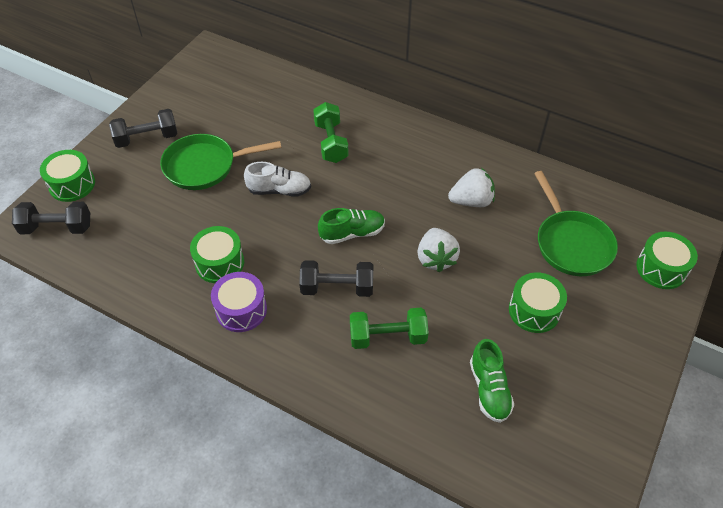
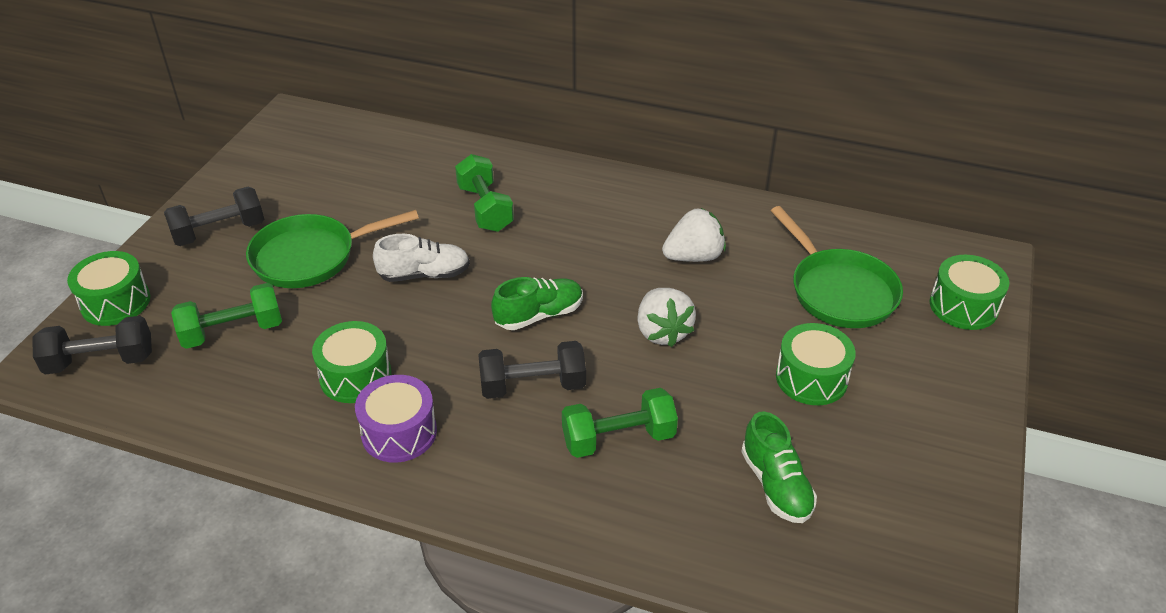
camera: 10 degrees left, 10 degrees down
none -> green dumbbell [171,283,282,349]

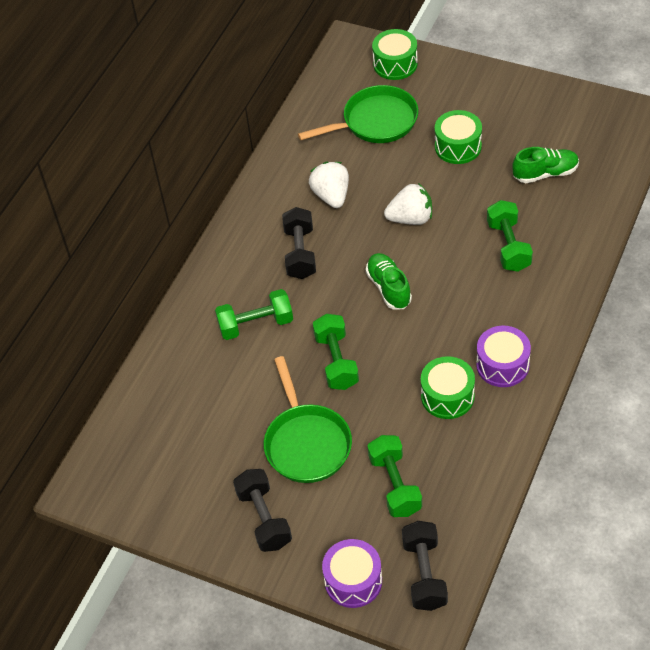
camera: 80 degrees left, 10 degrees up
green drum [67,251,150,326] -> purple drum [322,539,382,608]
white shoe [373,234,470,282] -> green dumbbell [313,314,359,390]
black dumbbell [478,341,586,399] -> black dumbbell moved to [282,207,316,279]

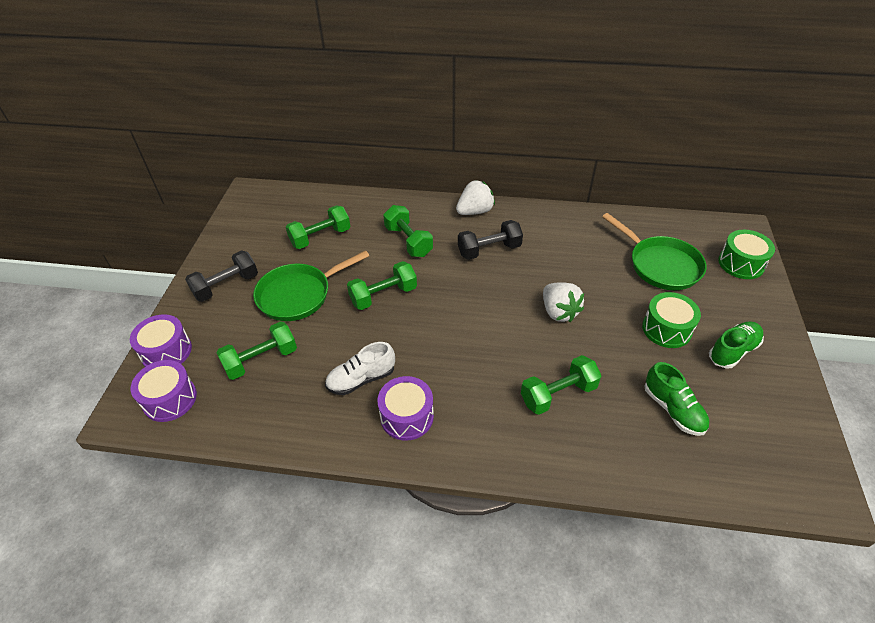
camera: 70 degrees right, 5 degrees down
white strawberry [309,162,349,208] -> white strawberry moved to [456,180,495,215]
green shoe [366,253,412,309] -> green shoe moved to [709,321,764,369]
black dumbbell [402,521,448,611] -> purple drum [130,360,197,422]
green drum [421,356,475,419] -> white shoe [325,342,395,395]
none -> green dumbbell [286,205,350,249]

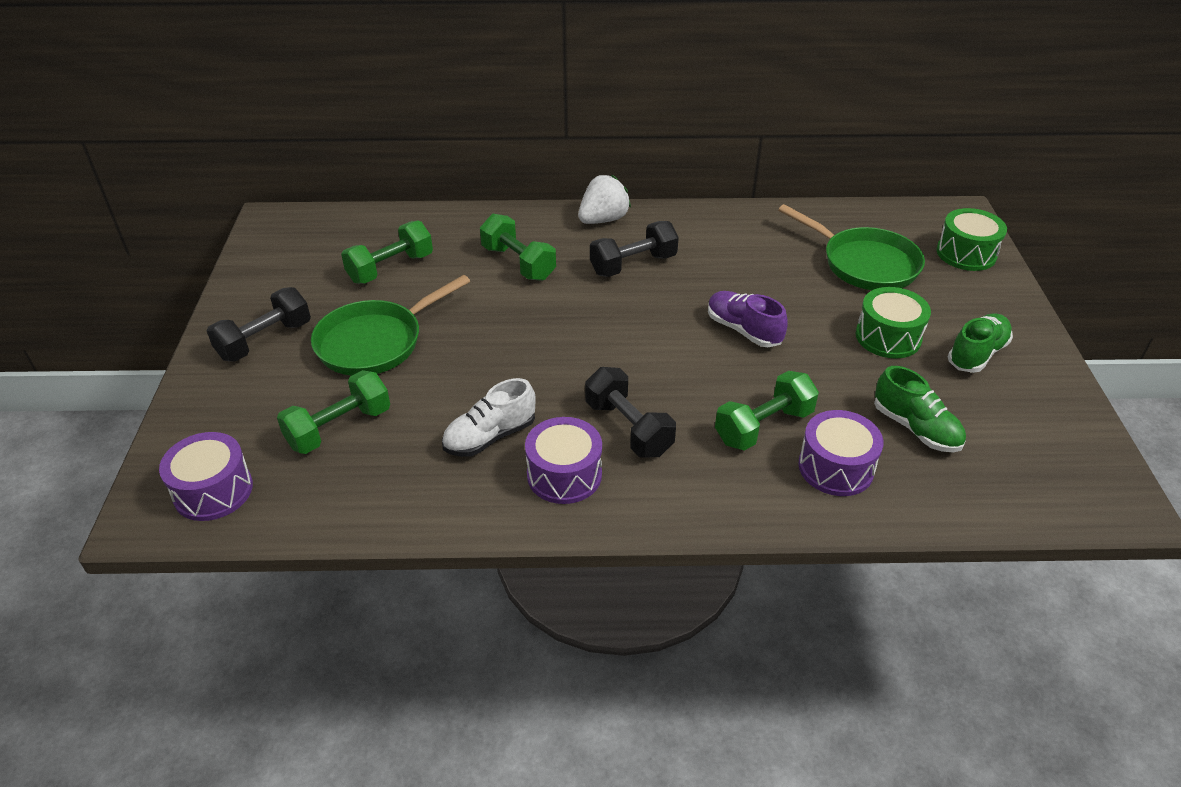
camera: 10 degrees left, 5 degrees down
purple drum [130,314,192,367] -> purple drum moved to [798,410,884,496]
green dumbbell [347,261,417,310] -> none
white strawberry [543,282,584,322] -> purple shoe [708,291,787,347]
none -> black dumbbell [585,367,676,457]

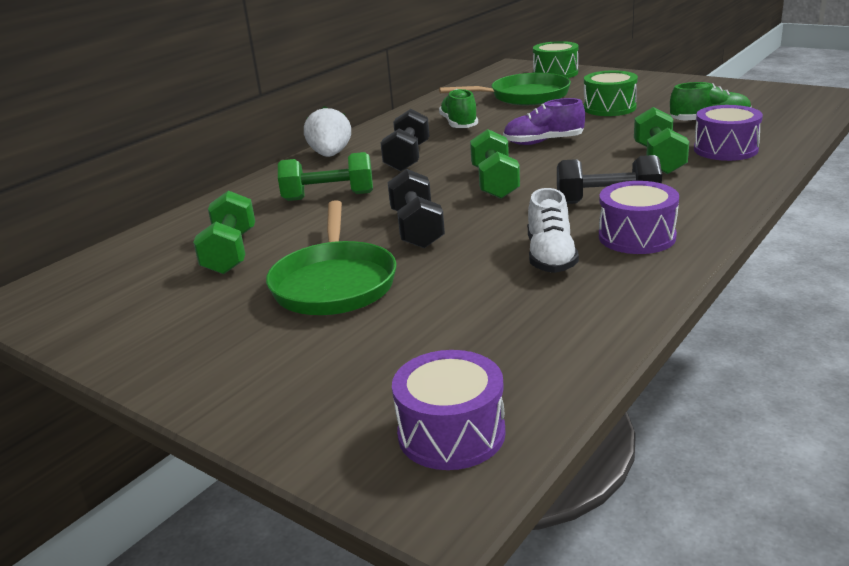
camera: 50 degrees left, 15 degrees down
black dumbbell [207,287,311,362] -> black dumbbell moved to [388,169,445,248]
green dumbbell [277,370,390,454] -> green dumbbell moved to [470,129,520,199]
green shoe [947,313,1013,373] -> green shoe moved to [439,89,478,128]

